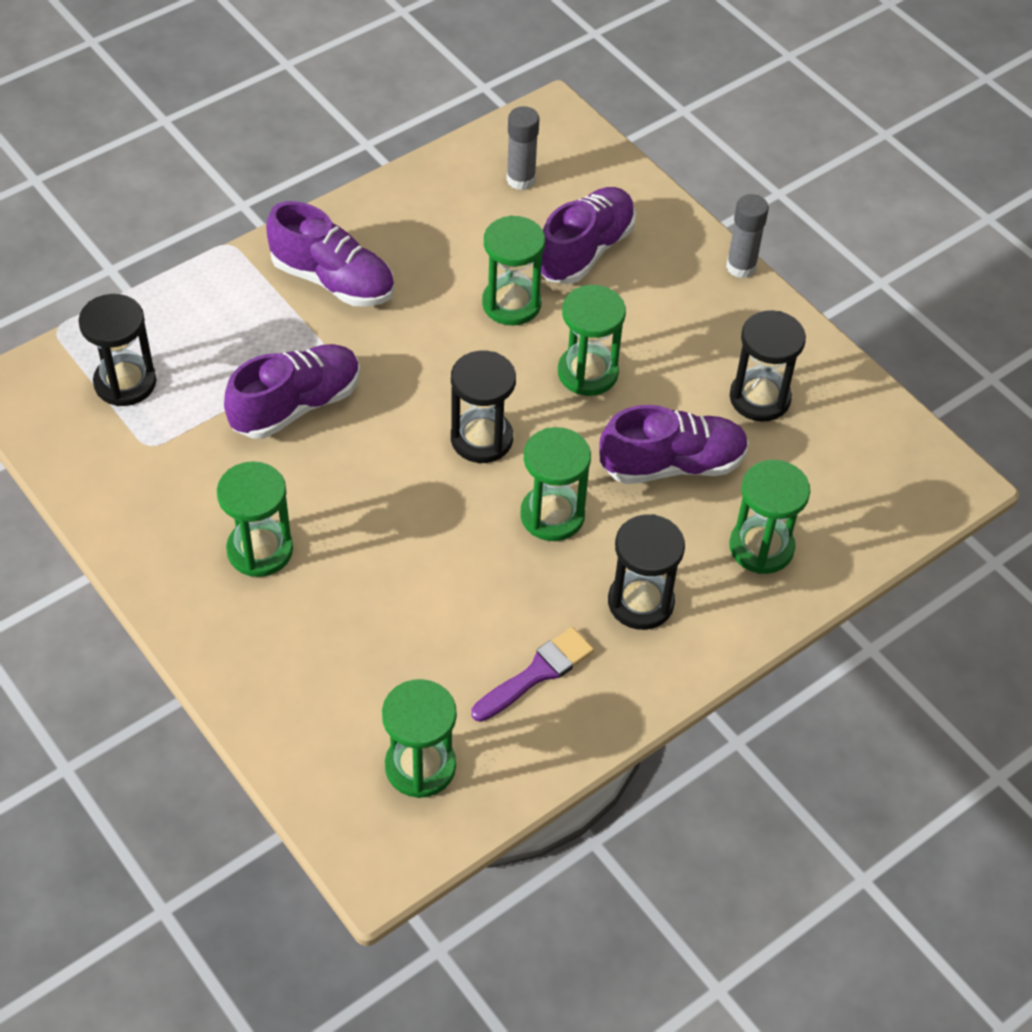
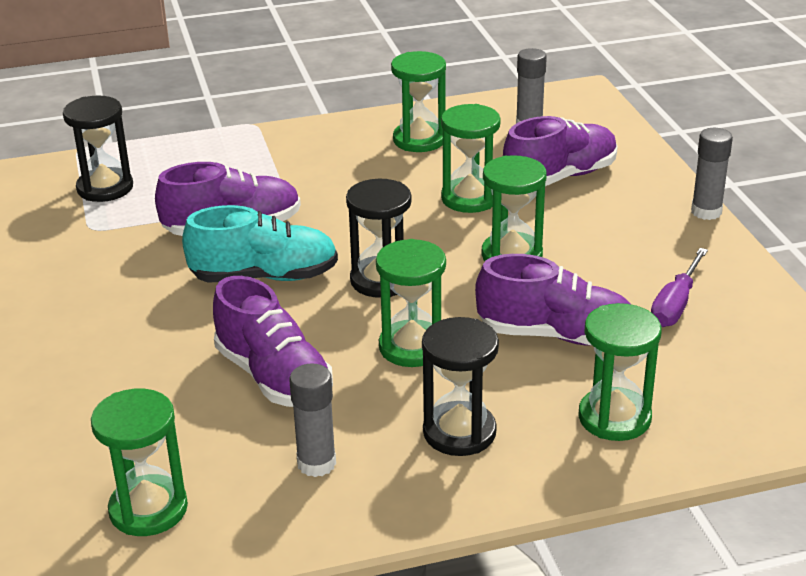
camera: 25 degrees right, 20 degrees down
green hourglass [217,461,293,577] -> green hourglass moved to [391,51,446,152]
purple shoe [266,201,394,307] -> purple shoe moved to [213,276,333,407]
purple brush [471,627,594,722] -> grey glue stick [289,363,336,477]
black hourglass [730,310,806,422] -> purple screwdriver [651,248,708,327]
none -> turquoise shoe [182,205,338,283]

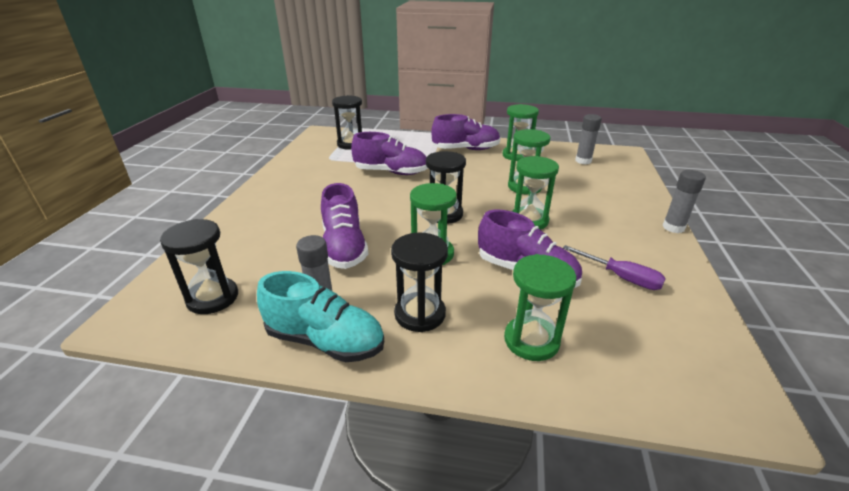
camera: 25 degrees right, 0 degrees up
green hourglass [91,389,188,536] -> black hourglass [160,219,238,314]
turquoise shoe [182,205,338,283] -> turquoise shoe moved to [257,271,384,362]
purple shoe [503,116,618,186] -> purple shoe moved to [431,114,500,150]
purple screwdriver [651,248,708,327] -> purple screwdriver turned 105 degrees counterclockwise [563,245,666,290]

